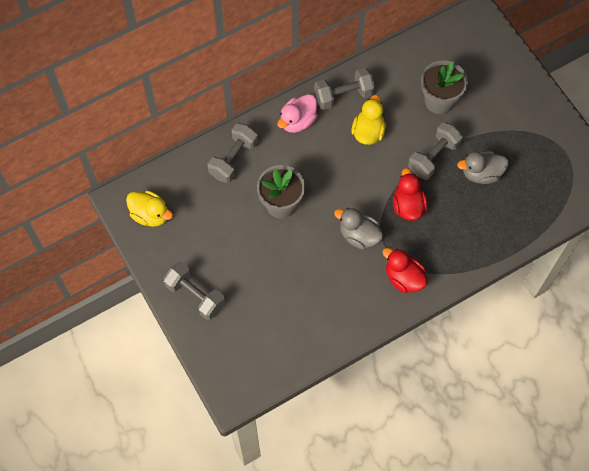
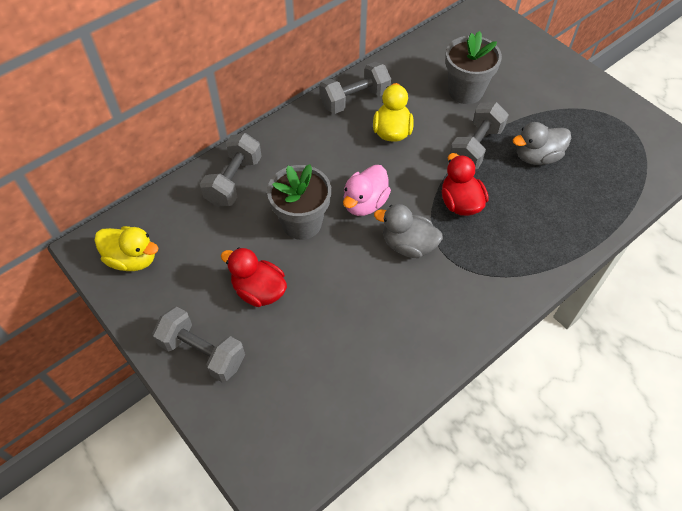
camera: 10 degrees left, 10 degrees down
pink duck [277,94,318,133] -> pink duck moved to [343,165,391,216]
red duck [383,248,428,293] -> red duck moved to [221,247,287,307]

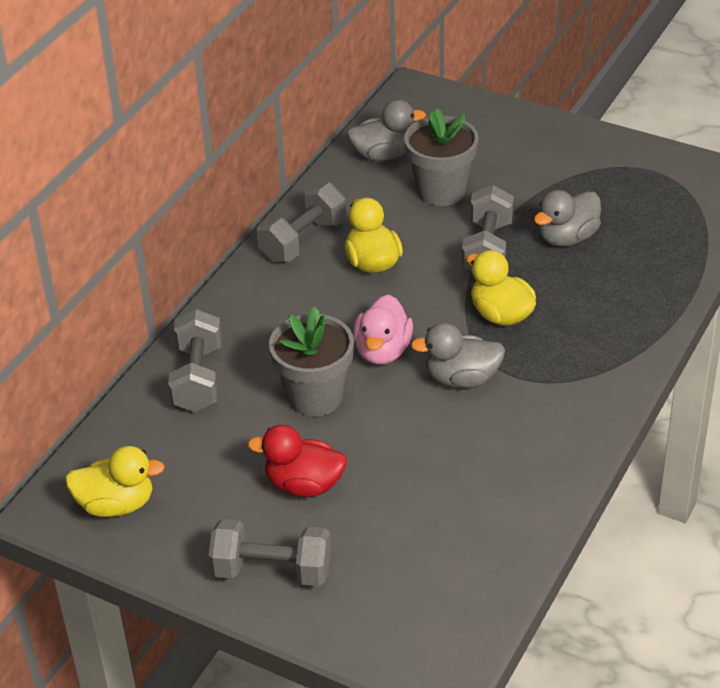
camera: 20 degrees left, 15 degrees down
red duck [442,153,489,216] -> yellow duck [466,250,536,326]
none -> grey duck [347,99,426,161]

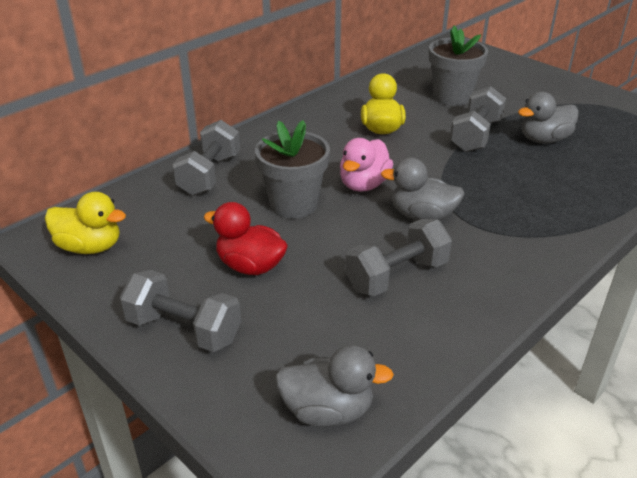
camera: 15 degrees right, 5 degrees down
grey dumbbell [257,182,346,263] -> grey dumbbell moved to [345,219,452,296]
grey duck [347,99,426,161] -> grey duck moved to [275,345,394,427]
yellow duck [466,250,536,326] -> none

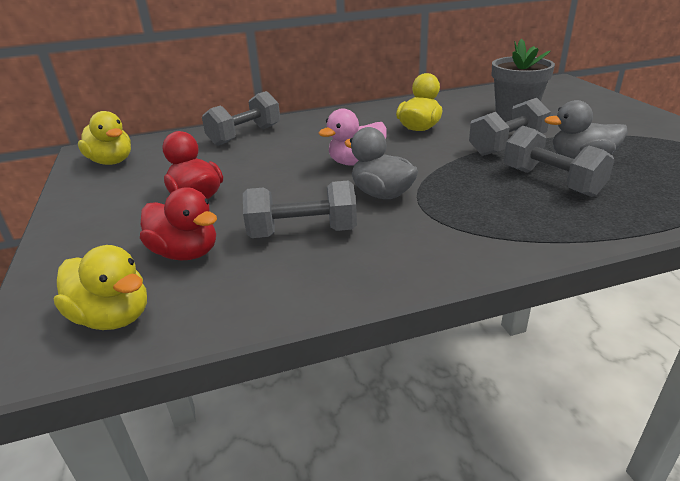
camera: 30 degrees right, 5 degrees down
grey dumbbell [119,270,241,352] -> grey dumbbell moved to [504,126,615,197]
grey flower pot [255,120,330,219] -> none
grey duck [275,345,394,427] -> yellow duck [54,245,147,330]
none -> red duck [140,188,217,260]

